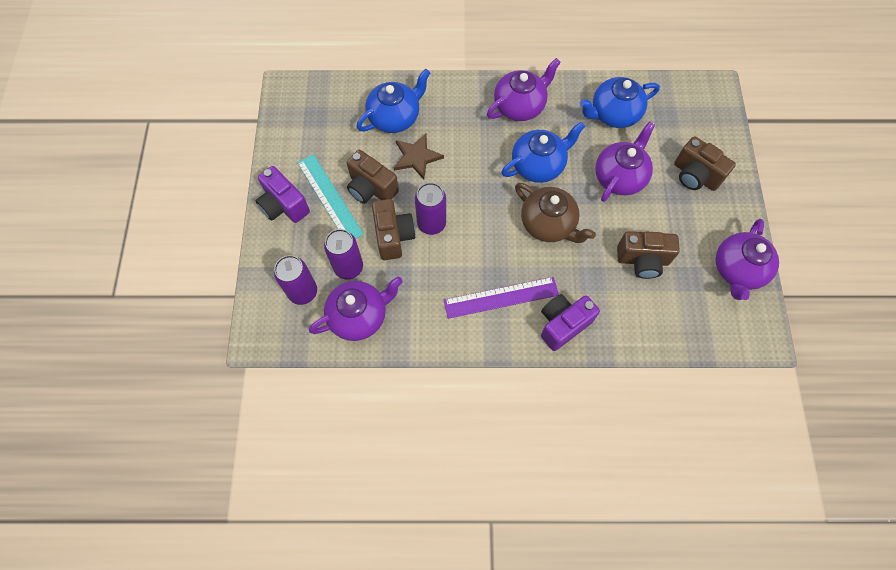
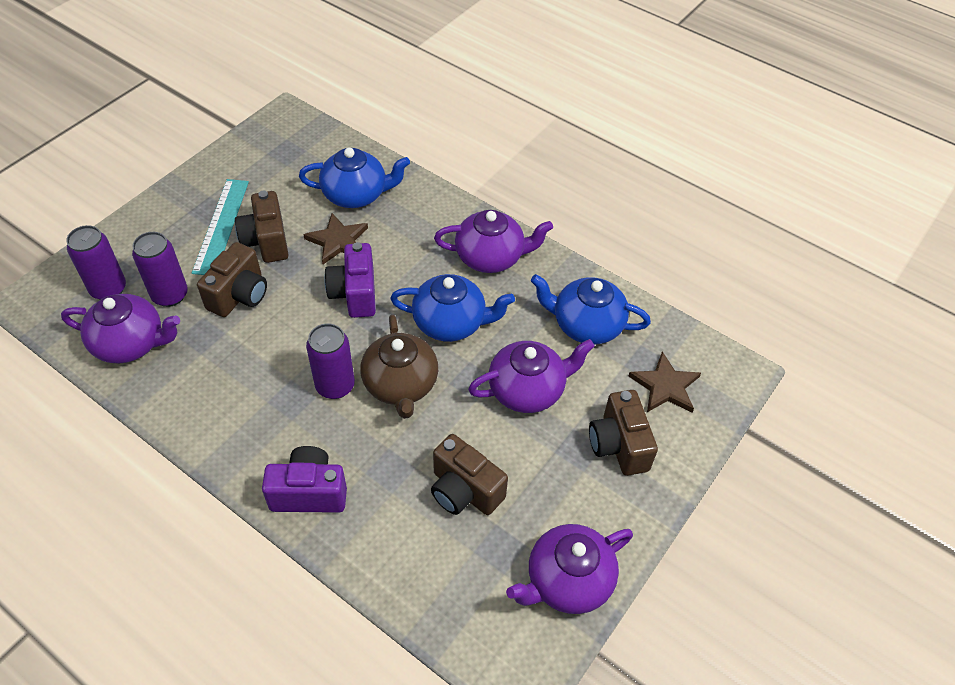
camera: 35 degrees right, 15 degrees down
purple camera [255,166,310,223] -> purple camera moved to [324,242,376,318]
purple can [415,183,446,235] -> purple can moved to [306,323,355,399]
purple ruler [444,277,559,319] -> none
none -> brown star [628,352,701,413]

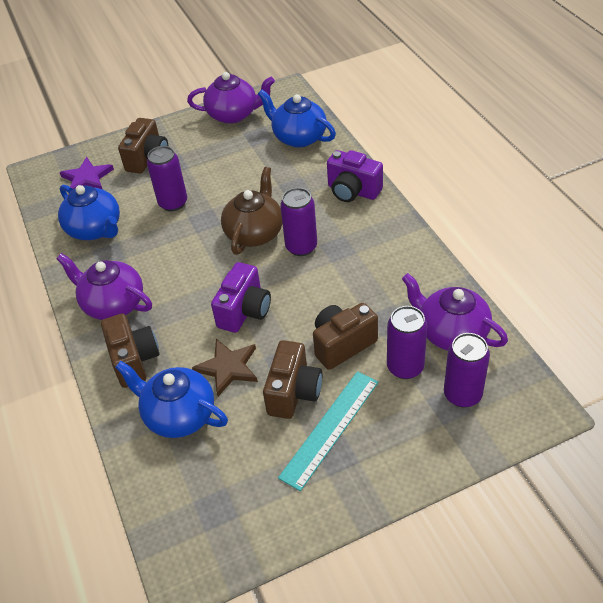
camera: 145 degrees left, 5 degrees down
blue teapot [390,274,515,342] -> blue teapot moved to [258,89,336,148]
brown camera [431,434,508,515] -> brown camera moved to [101,313,160,388]
purple teapot [468,339,595,413] -> purple can [147,146,187,211]
brown star [628,352,701,413] -> purple star [60,157,114,189]

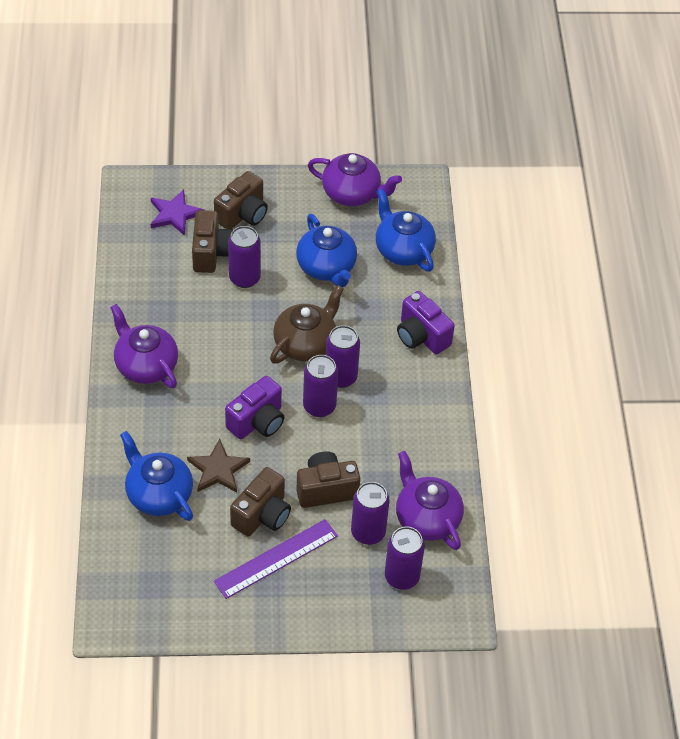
camera: 15 degrees right, 5 degrees up
blue teapot [58,185,120,240] -> blue teapot moved to [296,214,357,287]
brown camera [101,313,160,388] -> brown camera moved to [192,210,233,273]
turquoise ruler [278,371,379,491] -> purple ruler [214,519,338,599]
none -> purple can [303,355,338,417]

